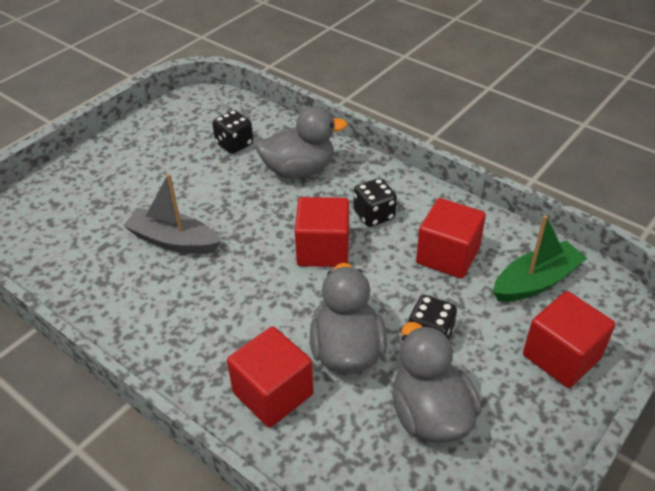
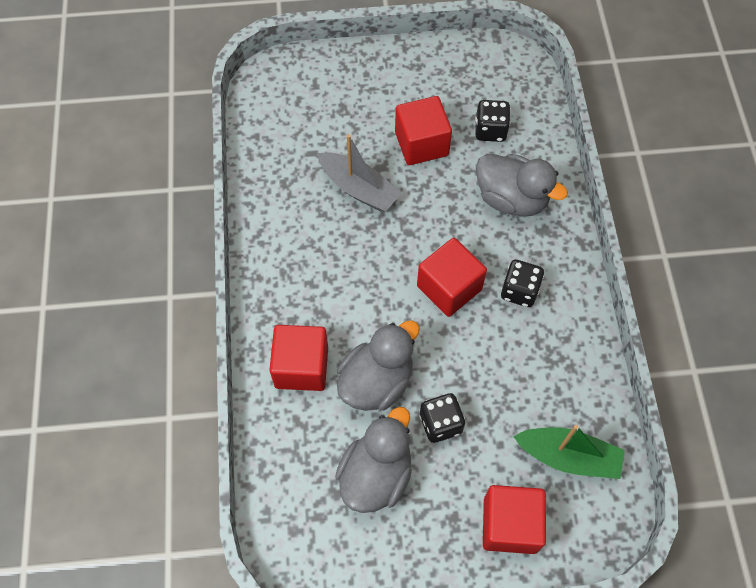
camera: 45 degrees right, 20 degrees up
grey boat [123,174,221,254] -> grey boat turned 150 degrees clockwise [318,134,402,212]
red cube [416,198,486,279] -> red cube moved to [395,96,452,165]

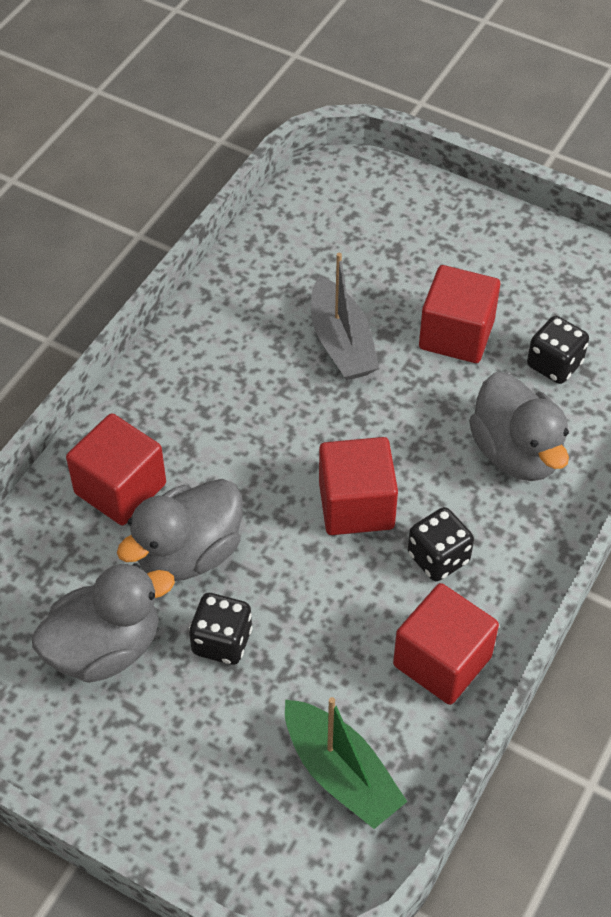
camera: 35 degrees right, 10 degrees down
grey duck [337,320,420,411] -> grey duck turned 150 degrees clockwise [117,479,242,581]
red cube [483,485,546,554] -> red cube moved to [393,583,499,705]

